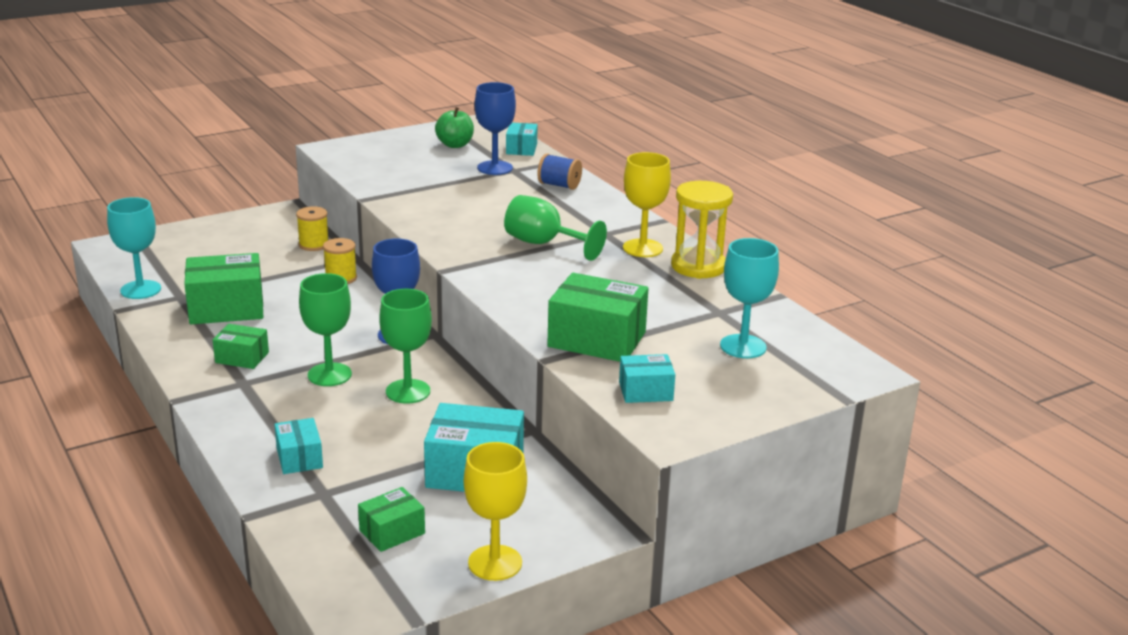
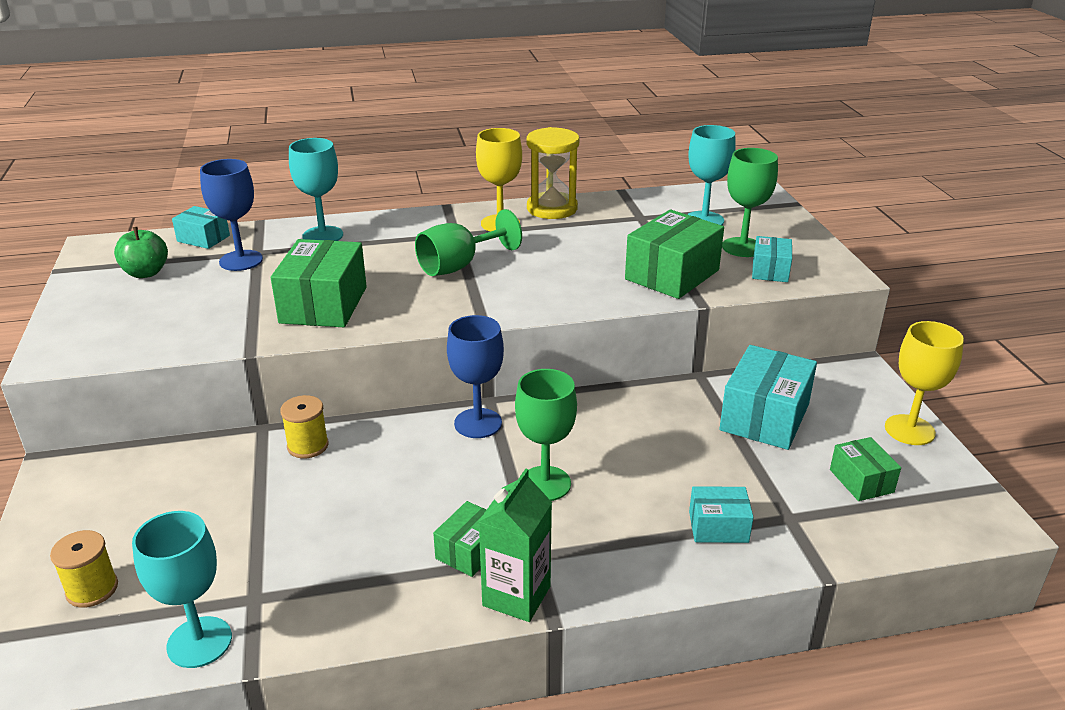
camera: 70 degrees left, 5 degrees up
green box [184,253,263,324] -> green box moved to [271,239,367,327]
yellow spool [296,206,328,251] -> yellow spool moved to [50,530,118,608]
green goblet [379,289,432,404] -> green goblet moved to [722,148,778,257]
blue spool [537,154,582,190] -> turquoise goblet [289,138,343,241]
none -> green carton [478,469,552,622]

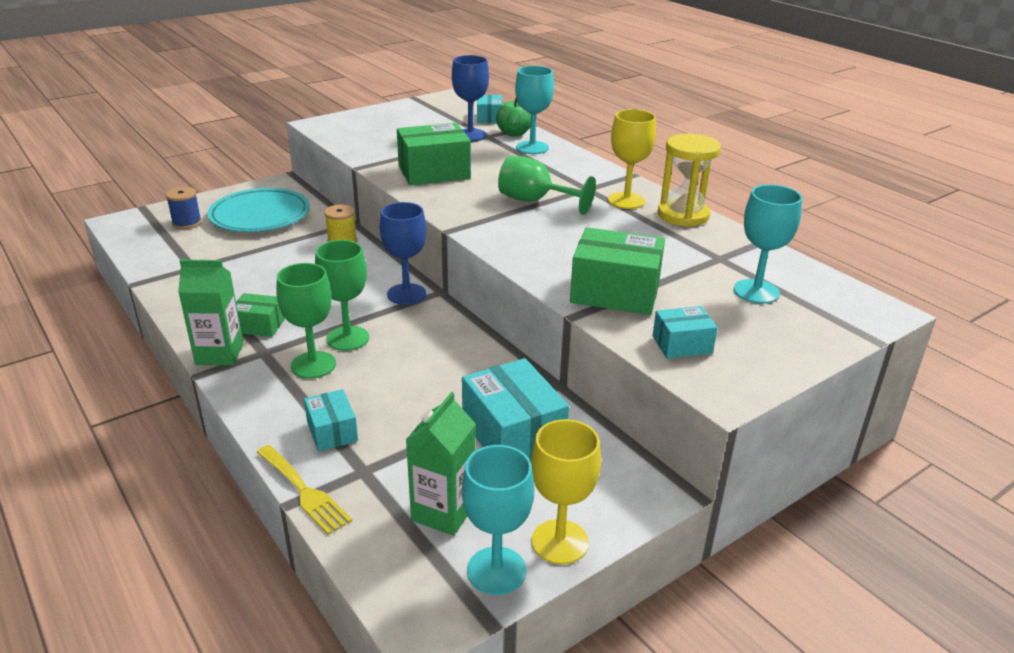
camera: 65 degrees right, 0 degrees up
yellow spool [50,530,118,608] -> blue spool [166,187,202,229]
green apple [114,227,168,278] -> green apple moved to [496,98,531,137]
turquoise goblet [132,511,232,668] -> turquoise goblet moved to [462,445,534,595]
turquoise box [719,345,817,450] -> turquoise box turned 60 degrees clockwise [462,358,569,462]
green goblet [722,148,778,257] -> green goblet moved to [276,263,336,379]
green box [830,437,901,501] -> green carton [406,392,476,536]
none -> turquoise plate [207,188,310,232]
none -> yellow fork [257,445,352,535]

